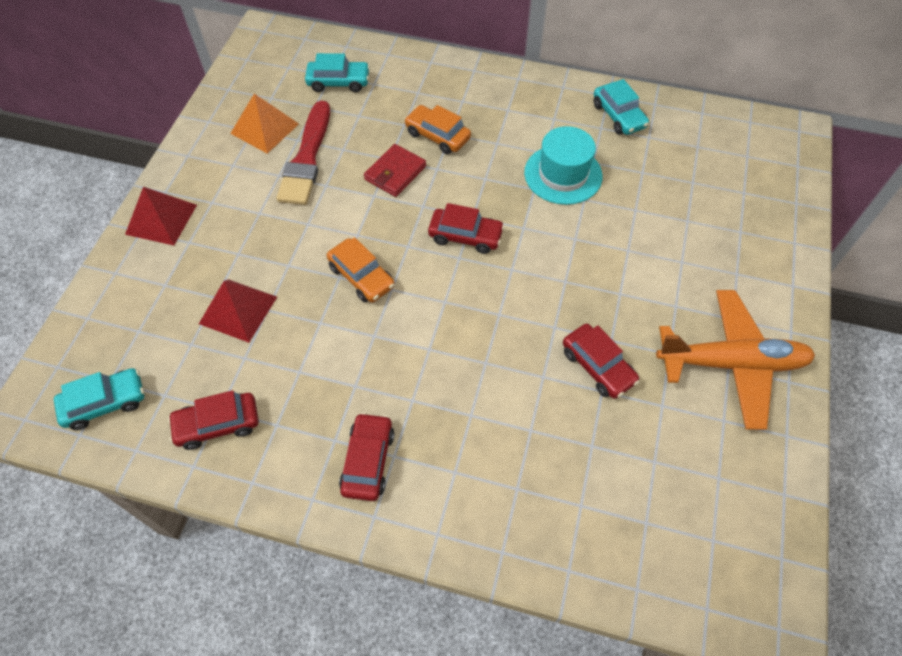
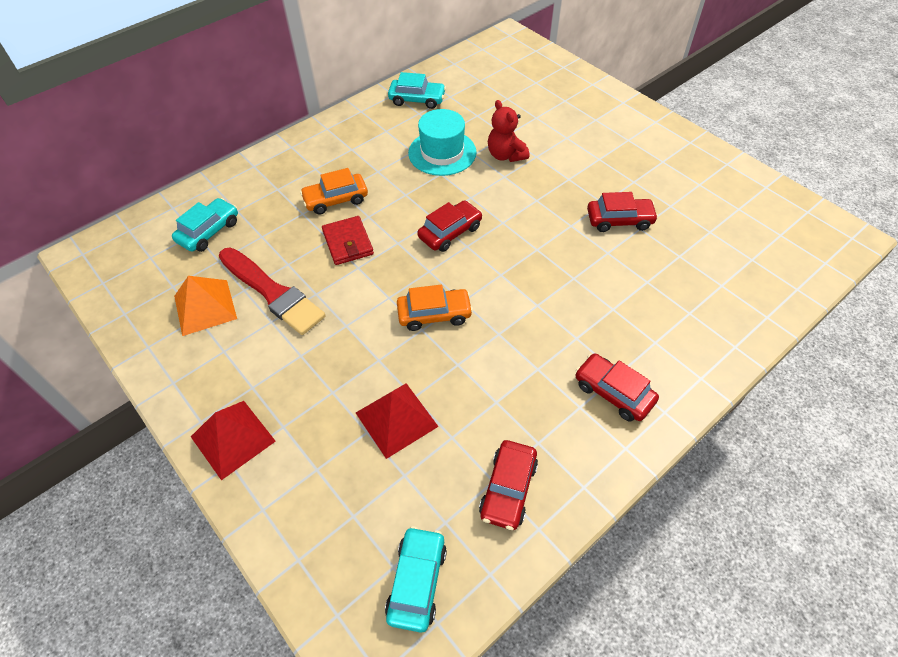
camera: 55 degrees left, 5 degrees down
orange plane [656,290,815,430] -> none
none -> red teddy bear [488,100,529,162]

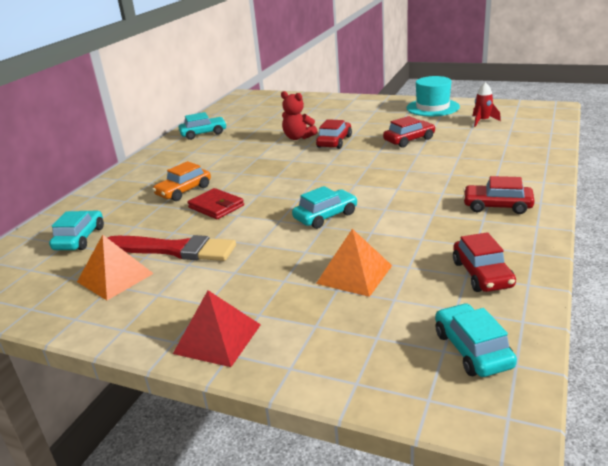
camera: 25 degrees left, 25 degrees down
red pyramid [356,383,439,459] -> orange pyramid [316,229,392,297]
orange car [397,285,473,331] -> turquoise car [292,186,358,229]
turquoise hat [408,109,476,176] -> turquoise hat moved to [407,76,460,116]
red car [417,200,482,252] -> red car moved to [316,119,352,149]
none -> red rocket [473,82,501,127]

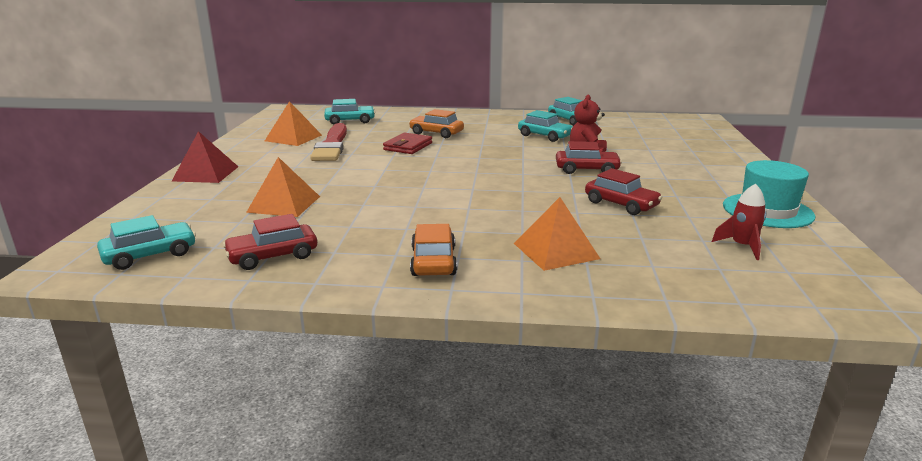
camera: 70 degrees right, 5 degrees down
turquoise car [292,186,358,229] -> turquoise car moved to [518,110,573,142]
red car [463,176,535,214] -> orange car [410,224,457,276]
none -> orange pyramid [514,197,600,271]

